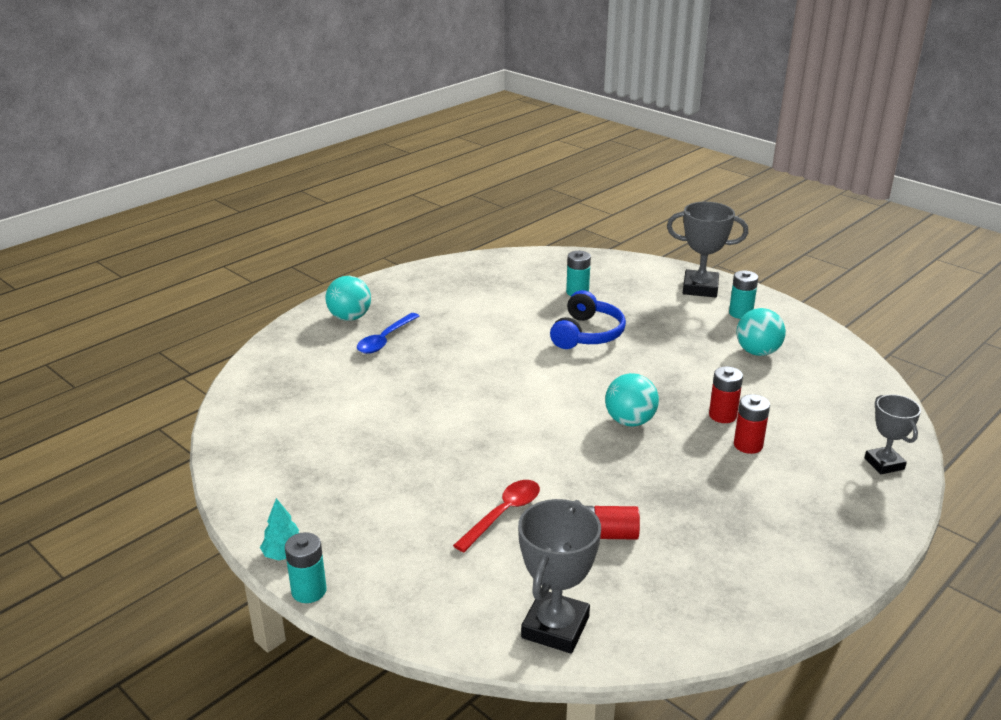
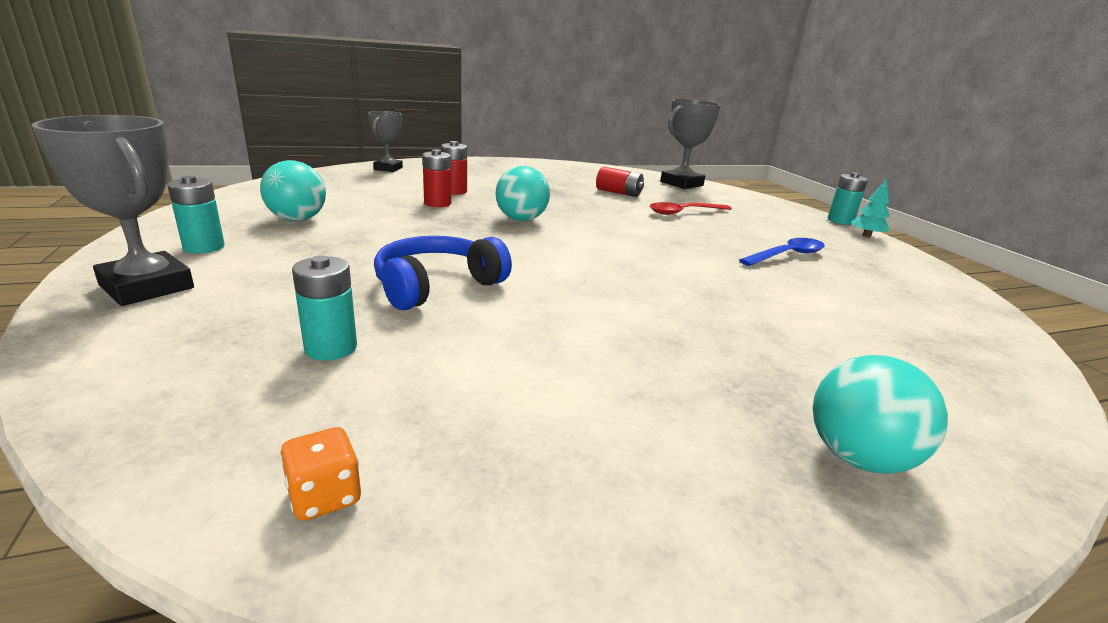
camera: 155 degrees left, 5 degrees down
blue spoon [357,313,419,354] -> blue spoon moved to [739,238,825,266]
none -> orange dice [280,427,361,521]

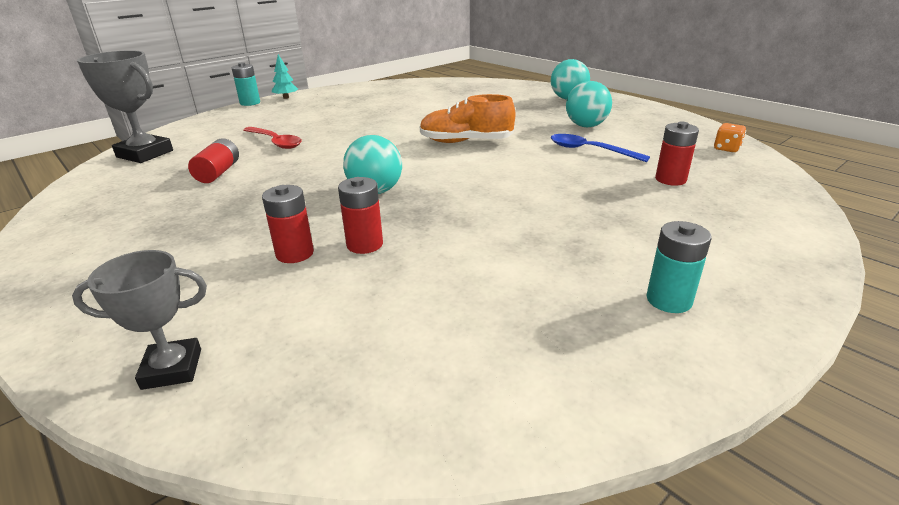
camera: 110 degrees left, 5 degrees up
grey trophy [32,115,194,306] -> none
turquoise ball [260,160,326,221] -> turquoise ball moved to [566,81,612,127]
turquoise battery [292,255,357,361] -> red battery [655,121,699,186]
blue headphones [374,236,512,310] -> none
blue spoon [739,238,825,266] -> blue spoon moved to [550,134,650,162]
none -> orange shoe [420,94,515,143]

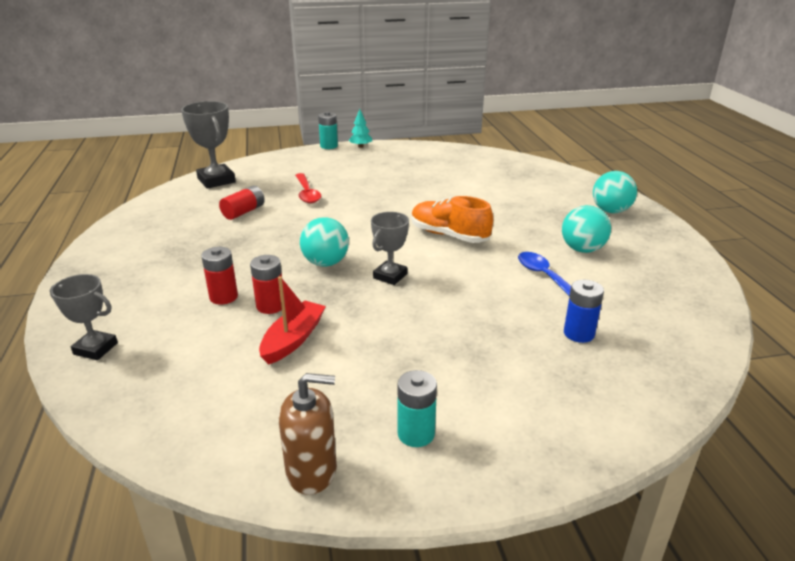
camera: 30 degrees right, 0 degrees up
red battery [655,121,699,186] -> blue battery [564,280,604,343]
orange dice [714,123,746,152] -> none
none -> red boat [259,276,326,365]
none -> brown soap dispenser [279,373,337,495]
none -> grey trophy [371,212,409,285]

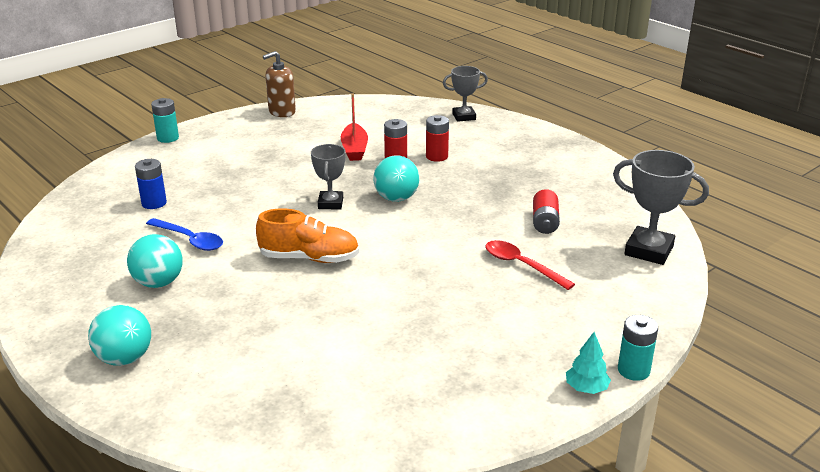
camera: 150 degrees right, 0 degrees up
turquoise battery [398,370,437,447] -> turquoise battery moved to [151,98,179,143]

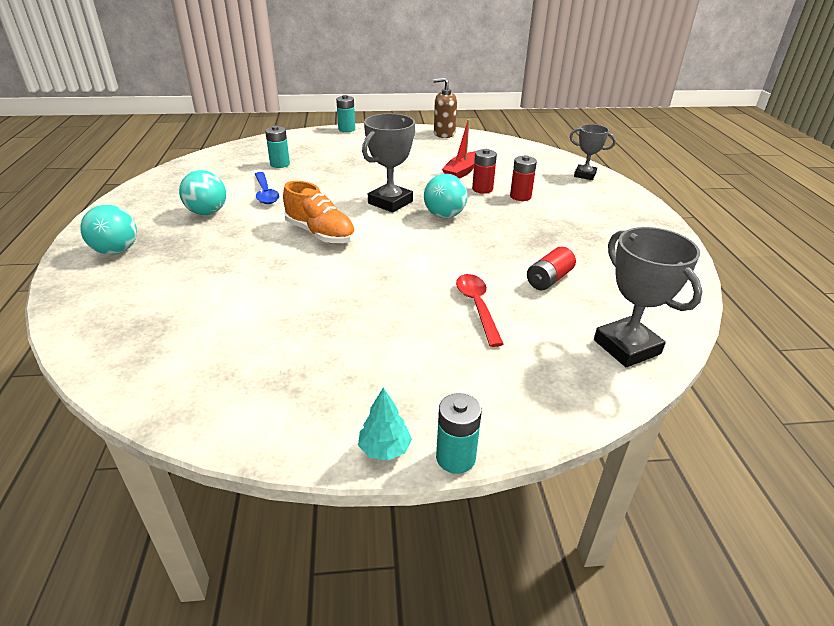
camera: 35 degrees right, 5 degrees up
blue battery [135,159,167,209] -> turquoise battery [265,126,290,168]
grey trophy [311,144,345,209] -> grey trophy [362,113,415,213], size x1.56

